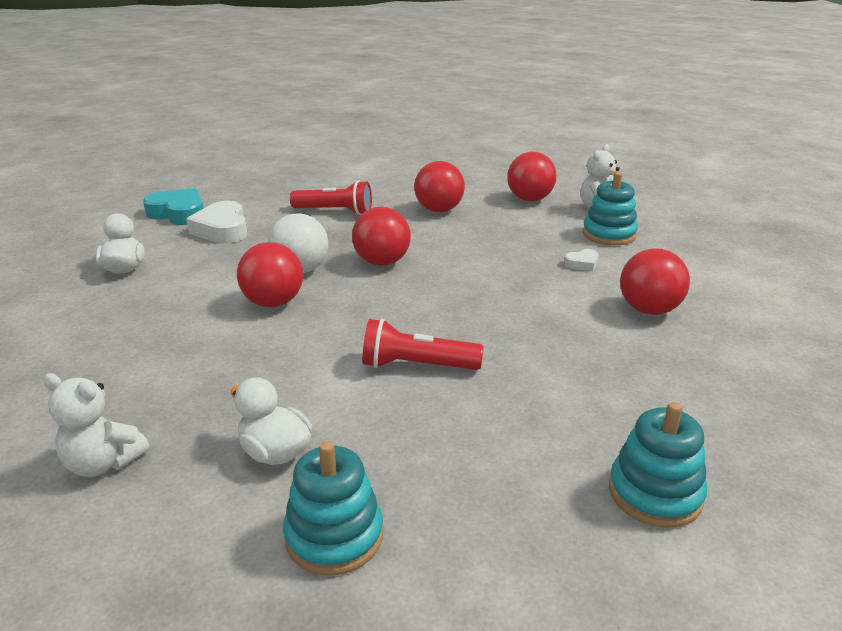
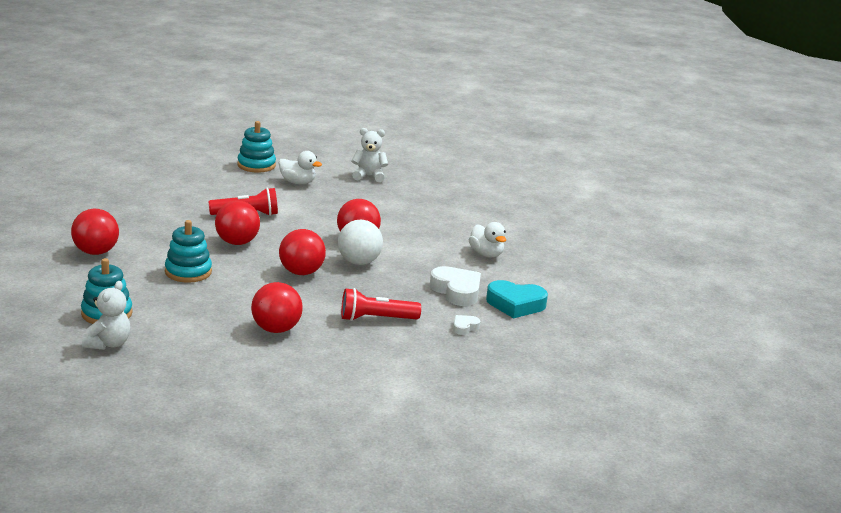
camera: 160 degrees right, 5 degrees down
red ball [507,152,557,201] -> red ball moved to [215,201,260,245]
white heart [564,249,599,271] -> white heart moved to [453,315,480,335]
turquoise stacking toy [609,402,707,528] -> turquoise stacking toy moved to [165,220,212,283]

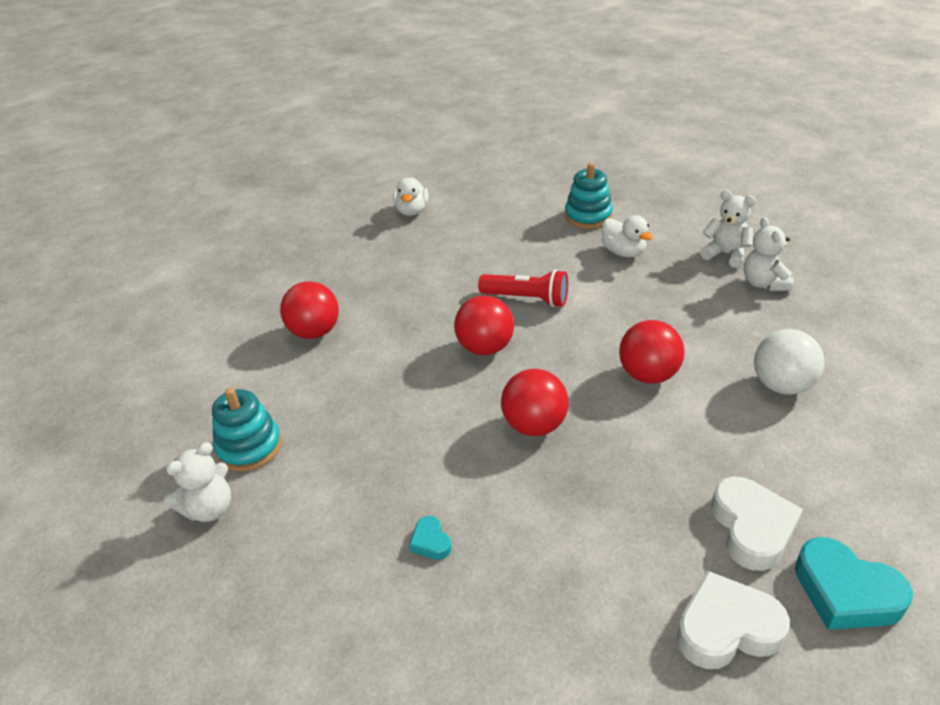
camera: 35 degrees right, 15 degrees up
turquoise stacking toy [165,220,212,283] -> none
red ball [251,282,303,333] -> turquoise heart [409,516,452,560]
white ball [338,220,383,265] -> white ball moved to [754,329,825,395]
red flashlight [341,288,421,321] -> none
white heart [453,315,480,335] -> white heart [677,571,790,669], size x2.03
white duck [469,222,506,258] -> white duck moved to [393,177,428,216]
none -> white teddy bear [744,217,794,291]

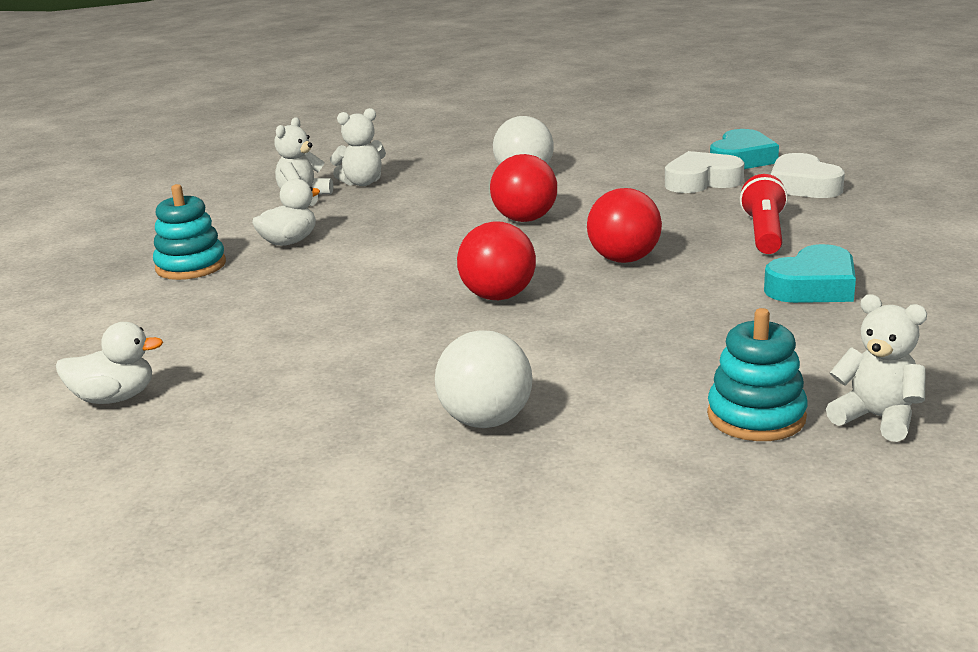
camera: 100 degrees left, 15 degrees down
red ball [280,281,339,339] -> white ball [435,330,533,428]
turquoise heart [409,516,452,560] -> turquoise heart [764,244,856,303], size x2.03
red flashlight [478,269,568,307] -> red flashlight moved to [740,174,788,254]

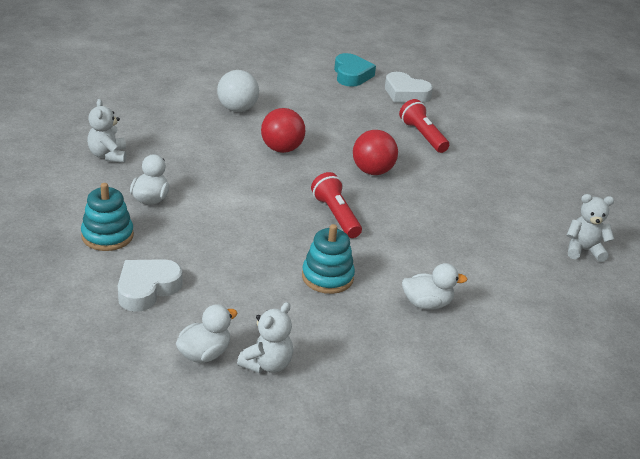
camera: 40 degrees left, 10 degrees up
white teddy bear [330,108,386,186] -> white teddy bear moved to [237,302,293,373]
white ball [435,330,533,428] -> white duck [402,263,467,310]
red ball [457,221,536,300] -> red flashlight [311,172,362,238]
white heart [665,151,745,193] -> white heart moved to [118,259,182,312]
turquoise stacking toy [707,308,808,441] -> turquoise stacking toy moved to [302,224,355,294]
turquoise heart [764,244,856,303] -> none

